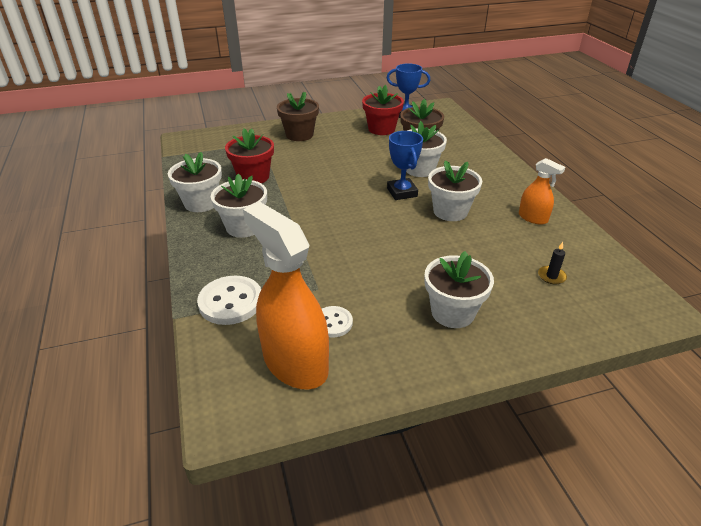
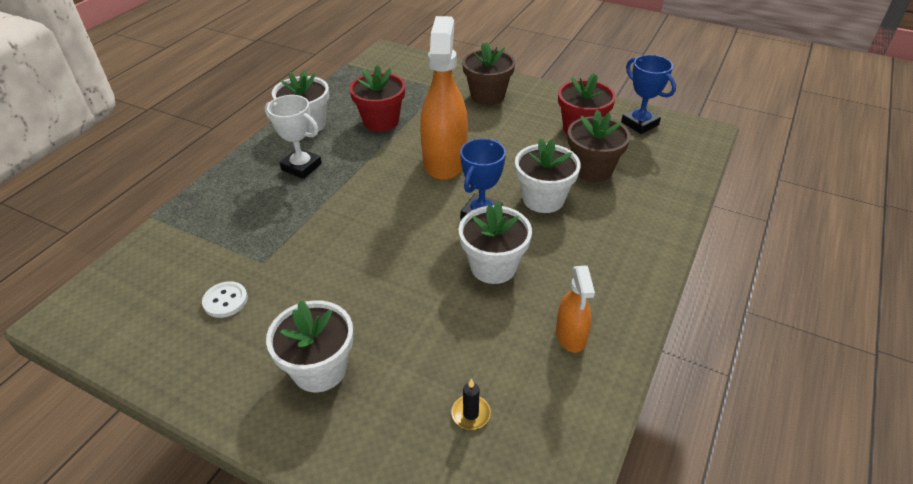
camera: 45 degrees right, 5 degrees up
white button [197,276,261,325] -> none
white flower pot [211,174,267,238] -> white trophy [265,95,322,179]
orange spray bottle [243,202,329,390] -> orange spray bottle moved to [420,16,468,180]

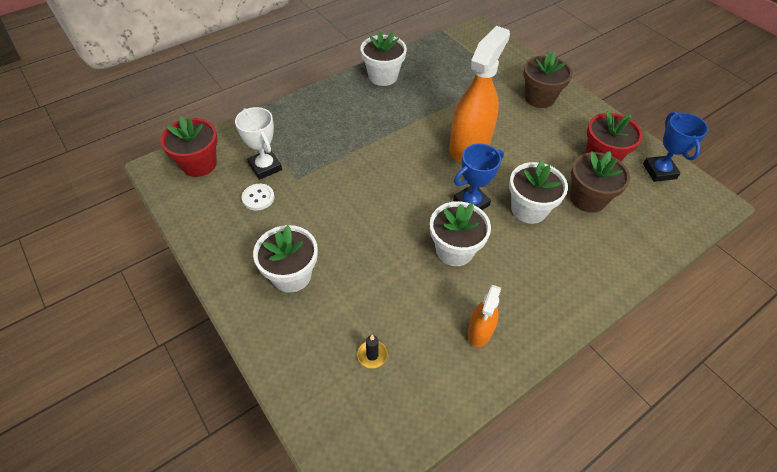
camera: 25 degrees right, 10 degrees up
white trophy [265,95,322,179] -> white trophy moved to [235,107,282,180]
red flower pot [349,65,405,131] -> red flower pot moved to [160,116,218,177]

